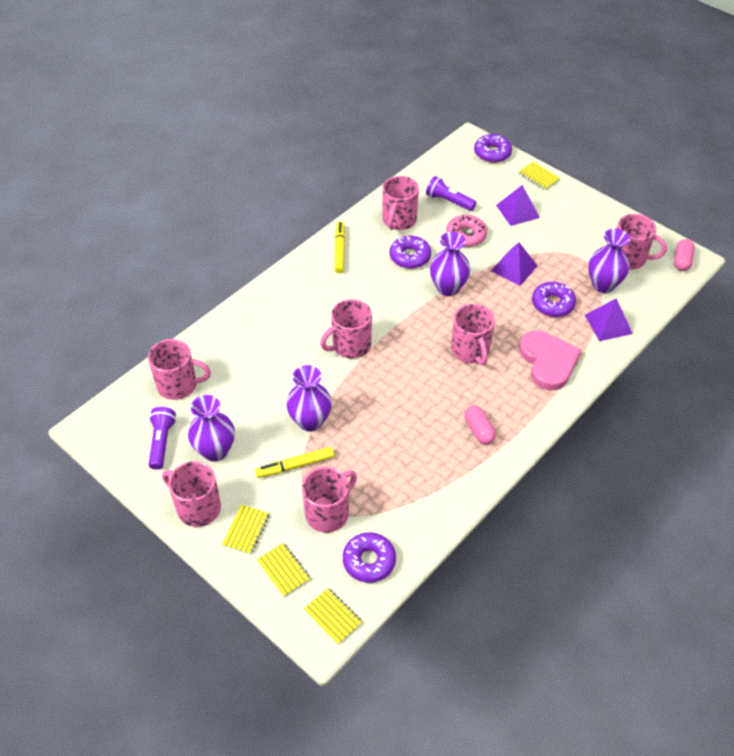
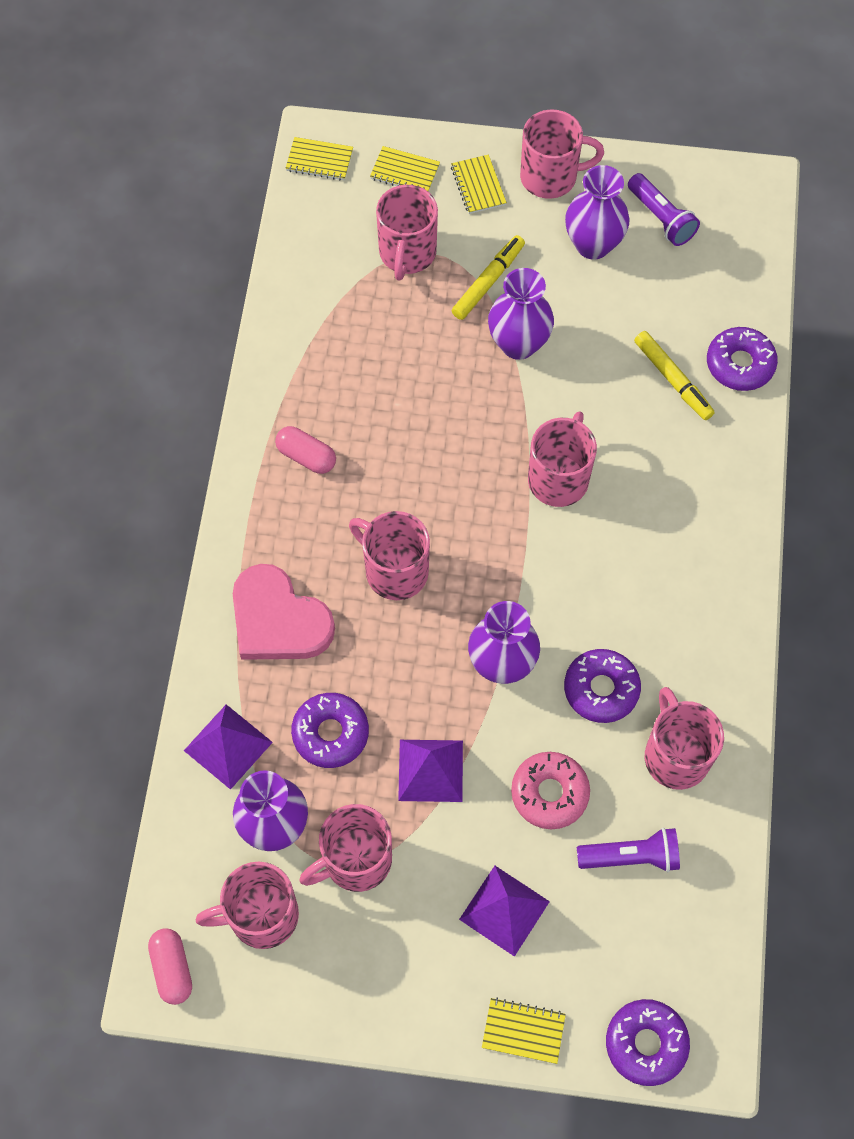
camera: 145 degrees right, 15 degrees up
pink mug [148,339,211,400] -> pink mug moved to [299,804,392,892]
yellow marker [334,221,345,273] -> yellow marker moved to [634,331,715,420]
purple donut [343,532,396,583] -> purple donut moved to [707,327,778,391]

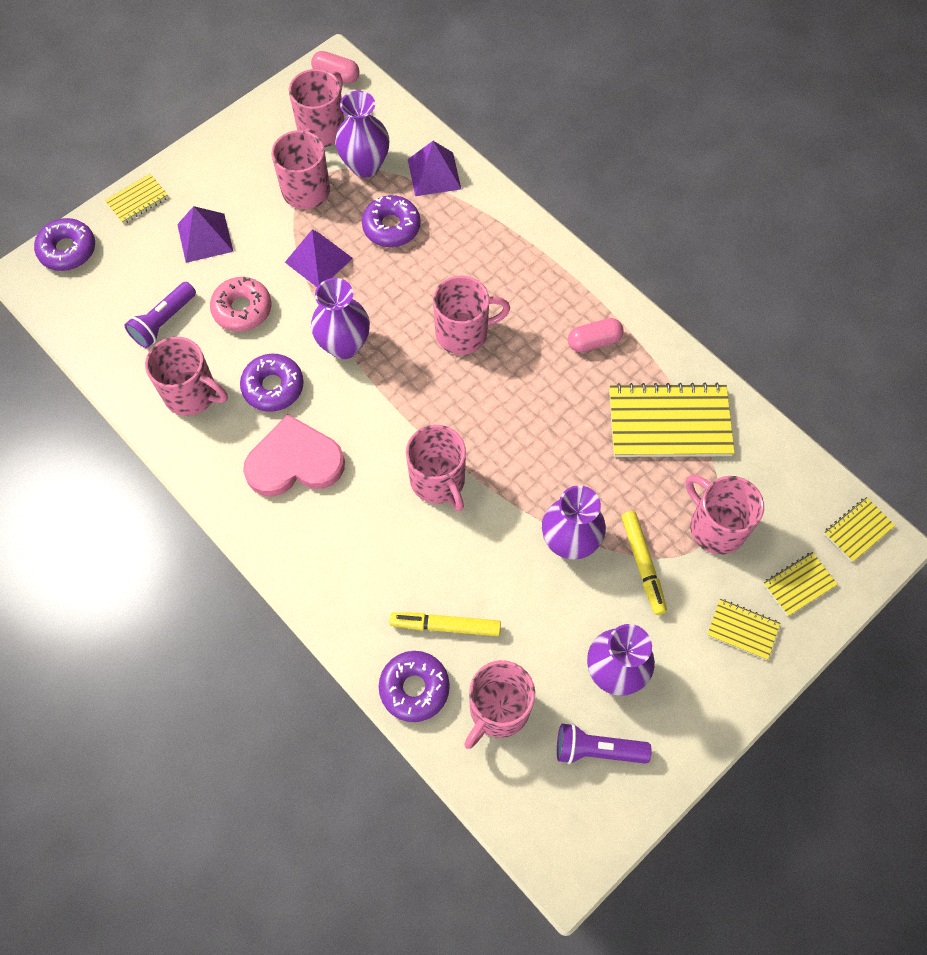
camera: 130 degrees right, 0 degrees up
pink heart [233,564,335,660] -> pink heart moved to [243,414,345,497]
pink mug [520,109,604,199] -> pink mug moved to [464,660,535,749]
none -> yellow notebook [609,383,735,457]

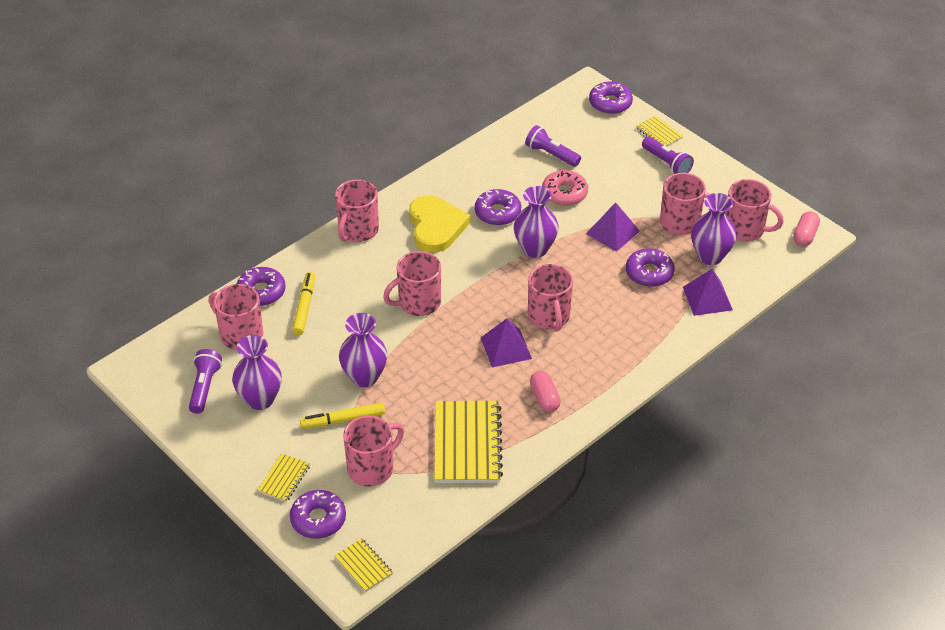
camera: 90 degrees right, 20 degrees down
pink mug [145,337,228,416] -> pink mug moved to [335,179,379,242]
purple pyramid [177,206,233,263] -> purple pyramid moved to [481,318,532,368]
pink heart [243,414,345,497] -> yellow heart [409,195,470,253]
yellow notebook [763,552,838,616] -> purple donut [290,490,346,539]
none -> purple flashlight [642,137,694,174]

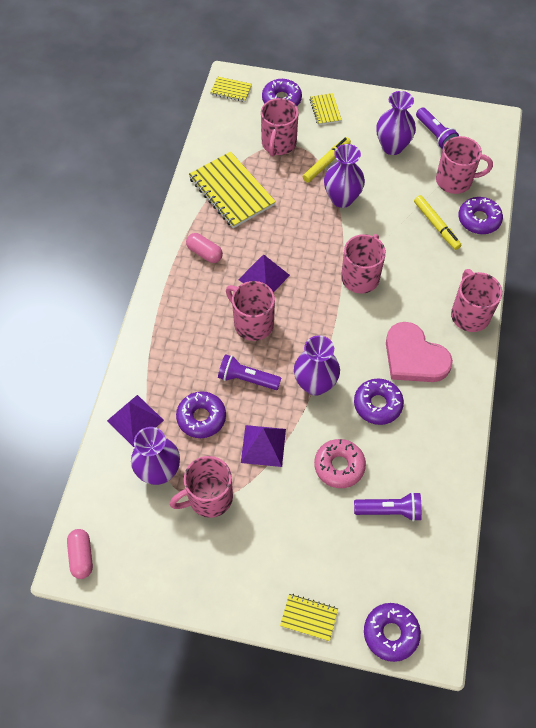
camera: 145 degrees right, 15 degrees up
yellow heart [409,195,470,253] -> pink heart [386,322,453,382]
purple flashlight [642,137,694,174] -> purple flashlight moved to [218,354,281,390]
pink mug [726,179,784,242] -> none

